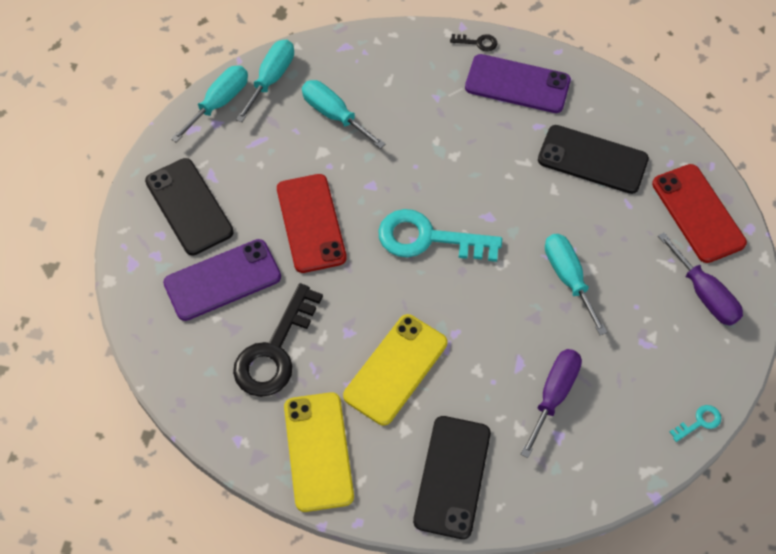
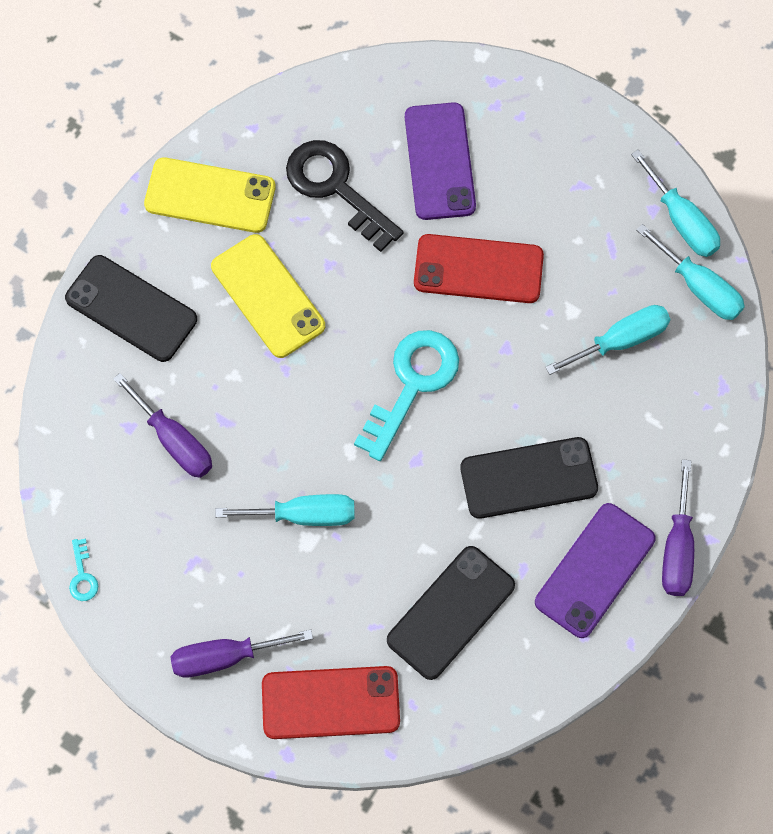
camera: 110 degrees right, 10 degrees up
black phone [145,158,234,255] -> black phone moved to [460,437,598,519]
black key [450,34,498,52] -> purple screwdriver [662,459,694,596]

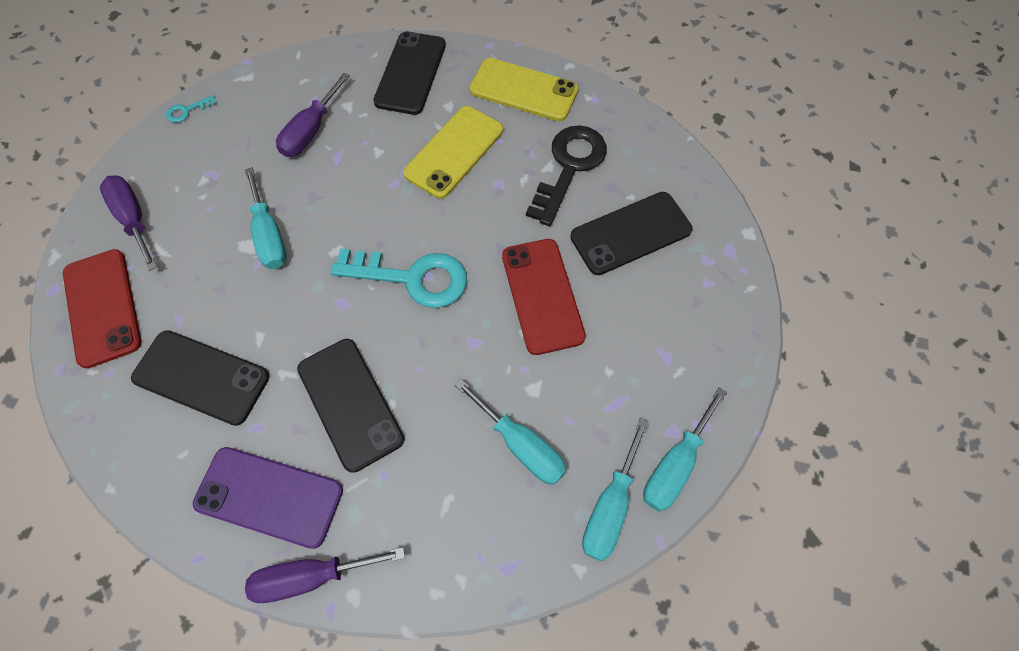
camera: 70 degrees right, 5 degrees down
yellow phone [144,157,276,233] -> yellow phone turned 60 degrees counterclockwise [469,58,579,121]
purple phone [405,102,476,220] -> black phone [570,192,693,275]

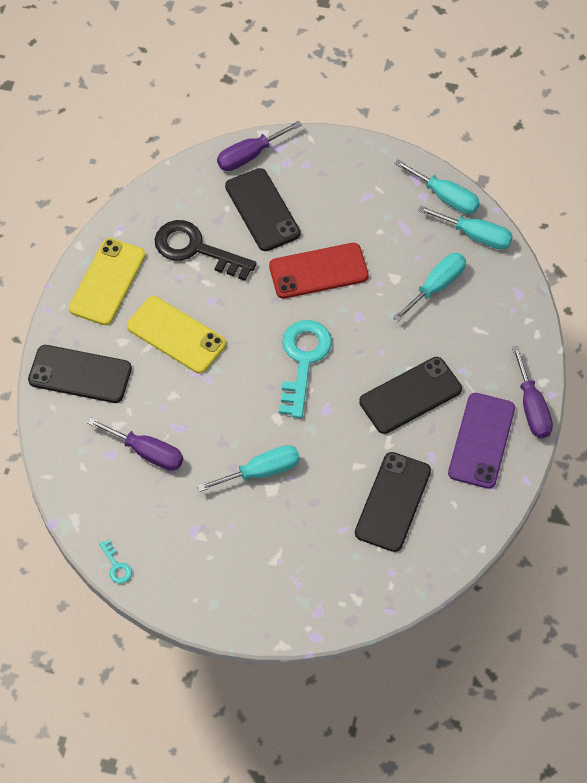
camera: 90 degrees left, 5 degrees down
red phone [63,249,142,368] -> none
purple screwdriver [100,175,157,271] -> purple screwdriver moved to [217,121,302,171]

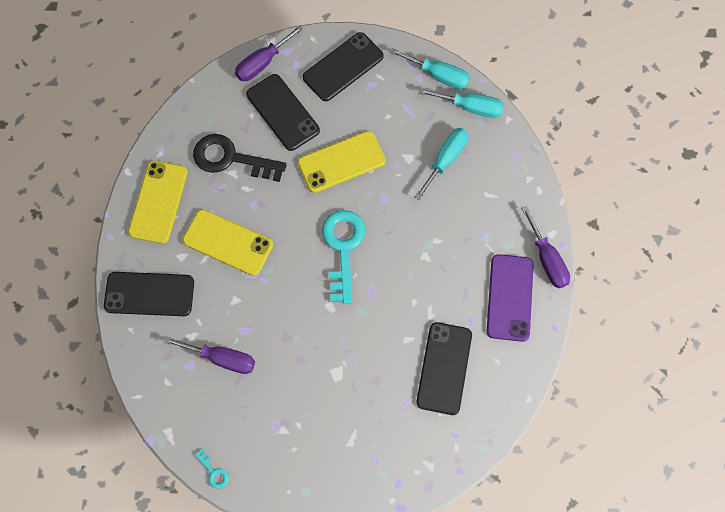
camera: 10 degrees left, 10 degrees up
turquoise screwdriver [197,445,300,492] -> none
red phone [269,243,369,298] -> yellow phone [298,131,386,193]
black phone [359,357,462,434] -> black phone moved to [303,32,384,101]

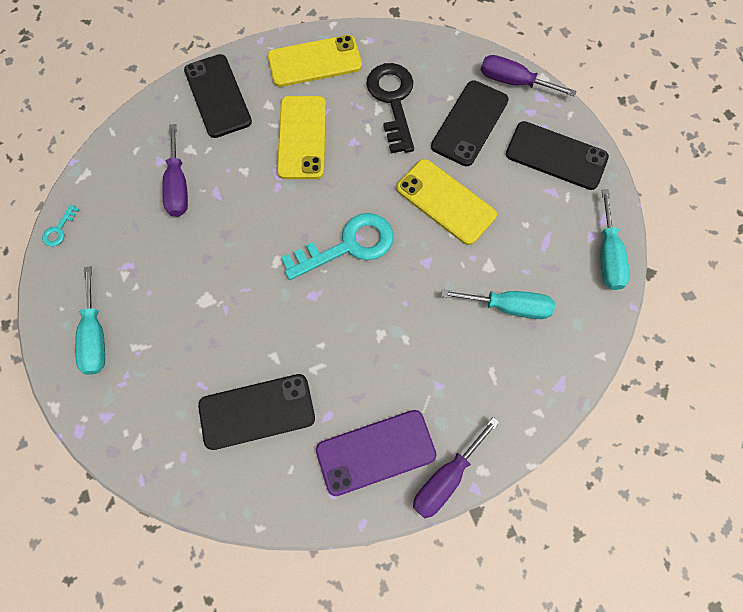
camera: 65 degrees right, 0 degrees up
turquoise screwdriver [418,88,504,118] -> turquoise screwdriver moved to [75,266,105,375]

